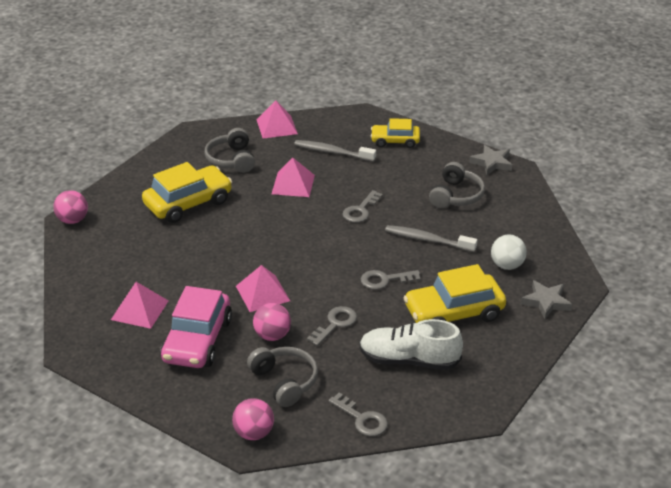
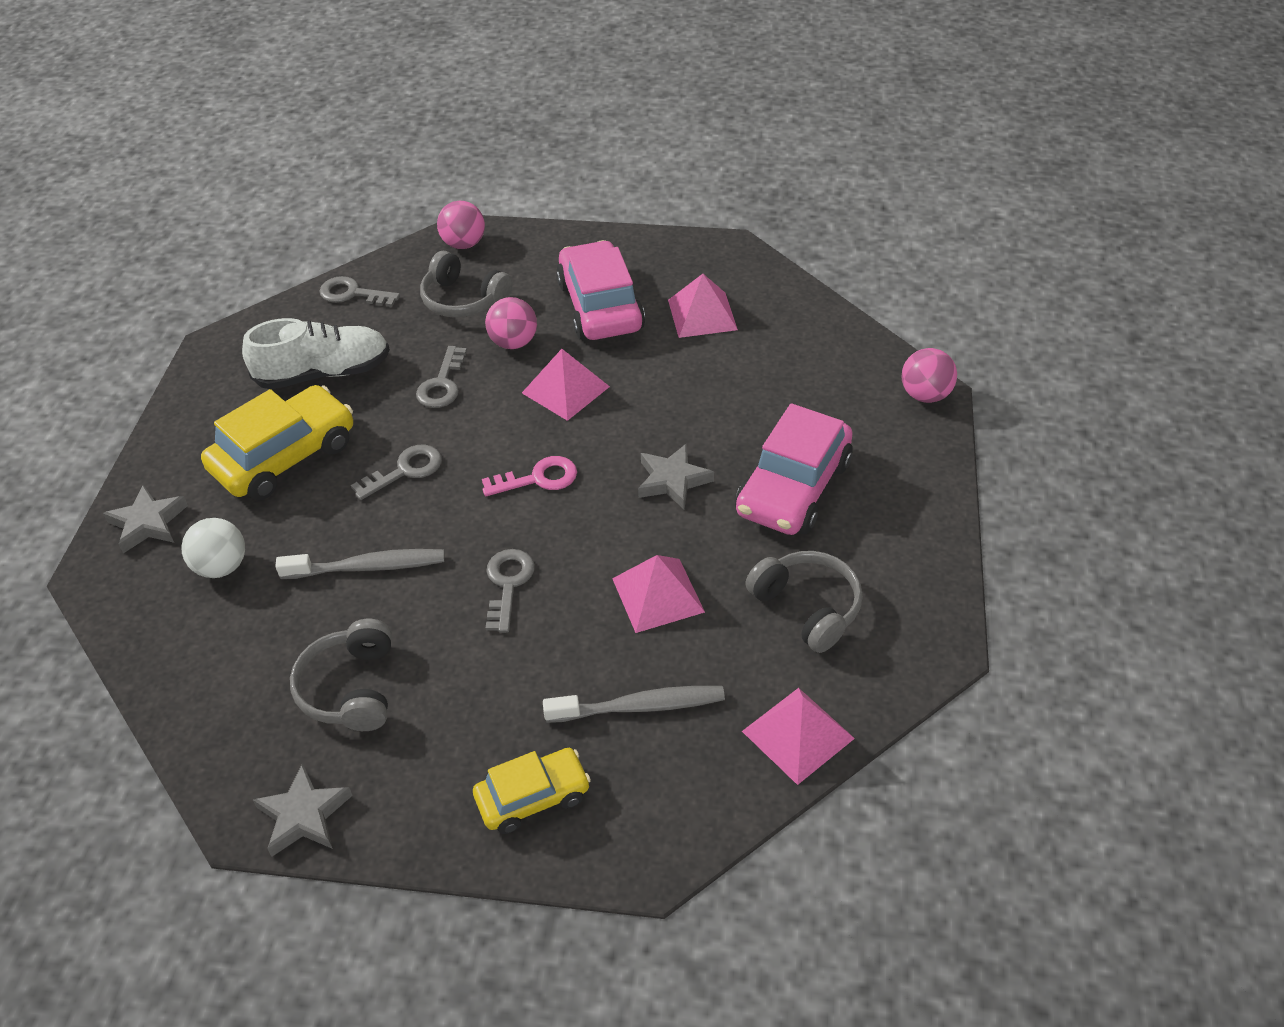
camera: 155 degrees right, 10 degrees up
yellow car [142,162,232,223] -> pink car [735,404,853,535]
none -> pink key [482,456,577,496]
none -> grey star [638,443,714,509]

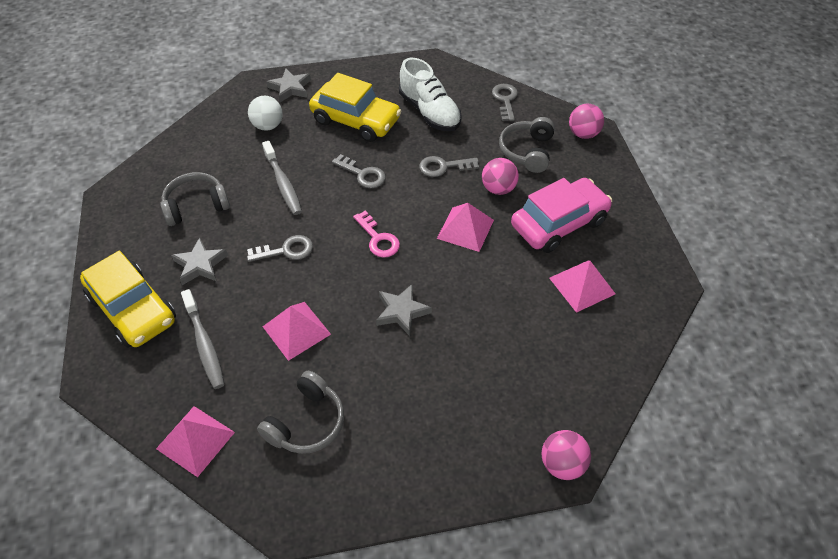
camera: 70 degrees right, 5 degrees up
grey star [253,763,353,857] -> grey star moved to [171,237,228,285]
yellow car [473,748,591,834] -> yellow car [80,251,176,348], size x1.64
pink car [735,404,853,535] -> none

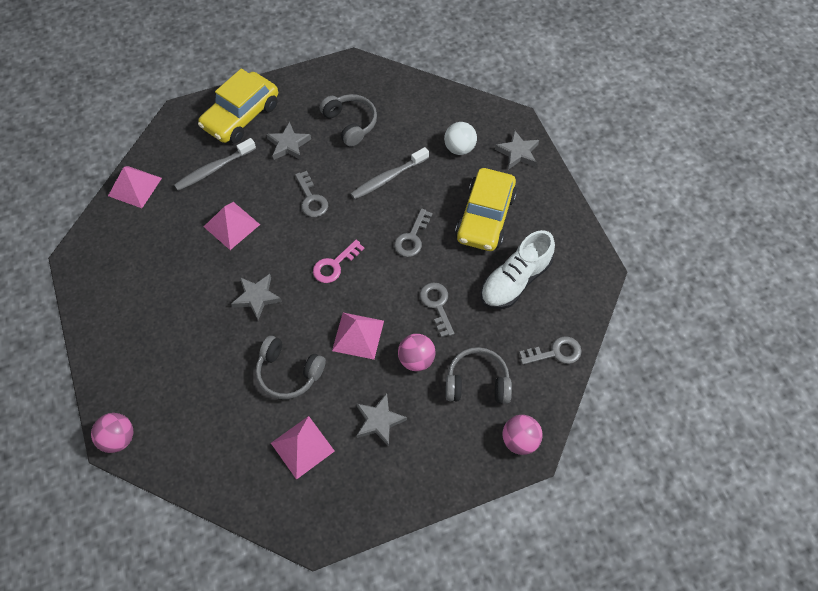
camera: 80 degrees right, 10 degrees up
grey headphones [257,371,344,454] -> grey headphones moved to [256,336,326,399]
pink car [511,178,612,253] -> grey star [356,393,407,447]

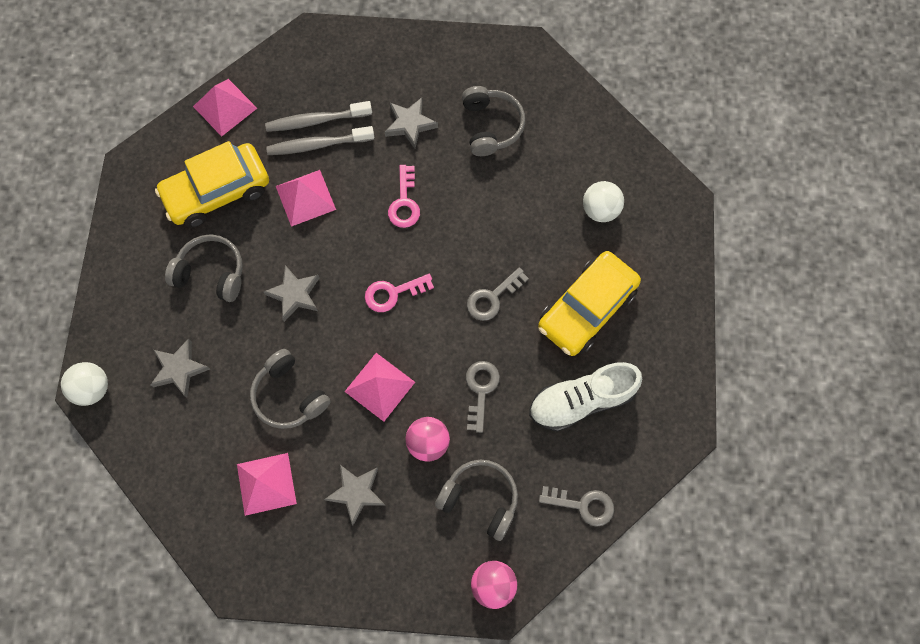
camera: 25 degrees right, 10 degrees up
pink ball [91,413,133,453] -> white ball [61,362,108,406]
yellow car [198,69,278,143] -> yellow car moved to [155,141,269,228]
grey key [295,171,328,217] -> pink key [388,165,420,228]
grey toothbrush [351,147,429,200] -> grey toothbrush moved to [266,126,374,155]
grey star [495,130,539,170] -> grey star moved to [151,339,210,397]
none -> grey headphones [165,234,243,302]

